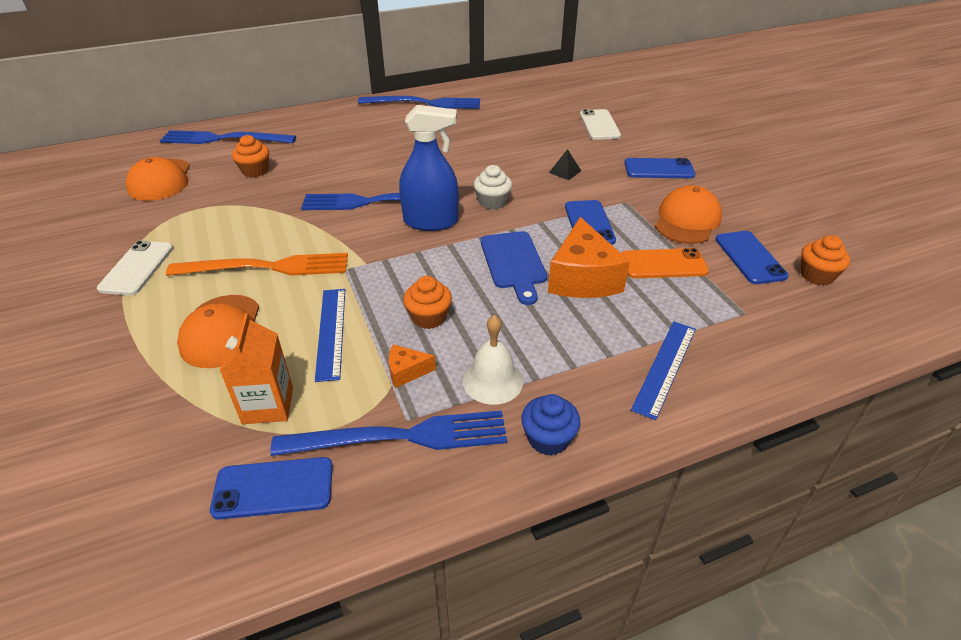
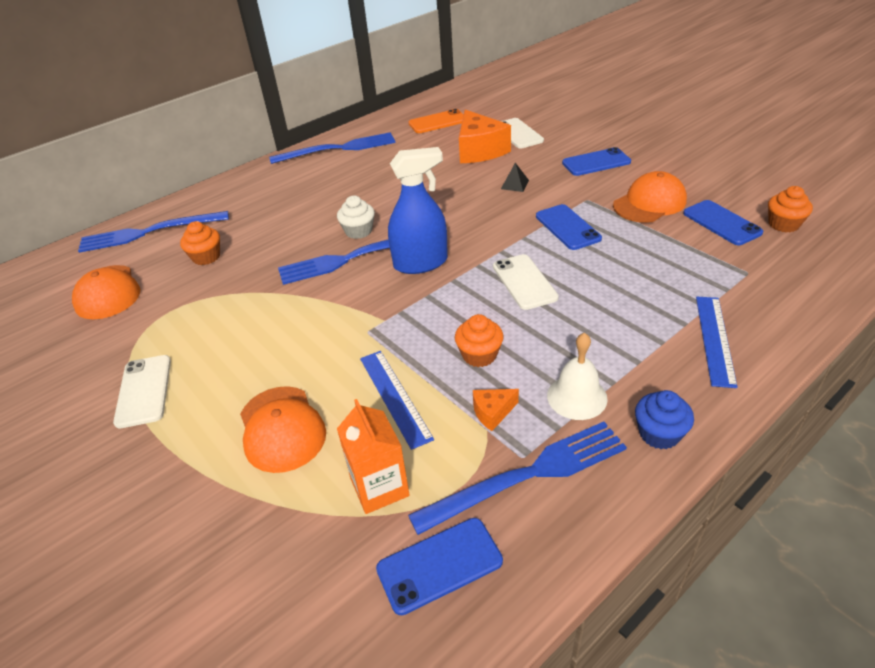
camera: 15 degrees left, 0 degrees up
orange fork [166,253,348,276] -> none
white cupcake [474,165,512,210] -> white cupcake moved to [337,196,375,239]
blue cutting board [481,231,547,305] -> white phone [493,254,559,310]
orange cheese [548,217,630,298] -> orange cheese moved to [459,109,511,163]
orange phone [622,248,709,278] -> orange phone moved to [409,109,464,133]
orange cap [655,185,722,244] -> orange cap turned 45 degrees clockwise [613,171,687,223]

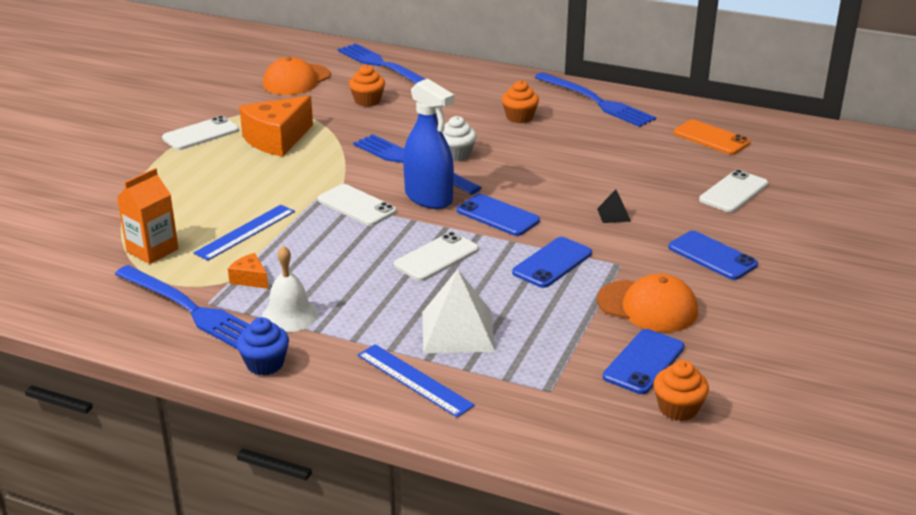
camera: 60 degrees right, 10 degrees down
orange cap [240,386,326,473] -> none
blue phone [376,518,503,615] -> blue phone moved to [457,194,540,236]
orange cupcake [455,314,504,367] -> orange cupcake moved to [502,80,539,123]
orange cheese [459,109,511,163] -> orange cheese moved to [239,96,313,157]
blue ruler [696,297,738,388] -> blue ruler turned 60 degrees clockwise [358,344,475,418]
none -> white phone [318,184,397,226]
none -> white pyramid [422,270,495,353]

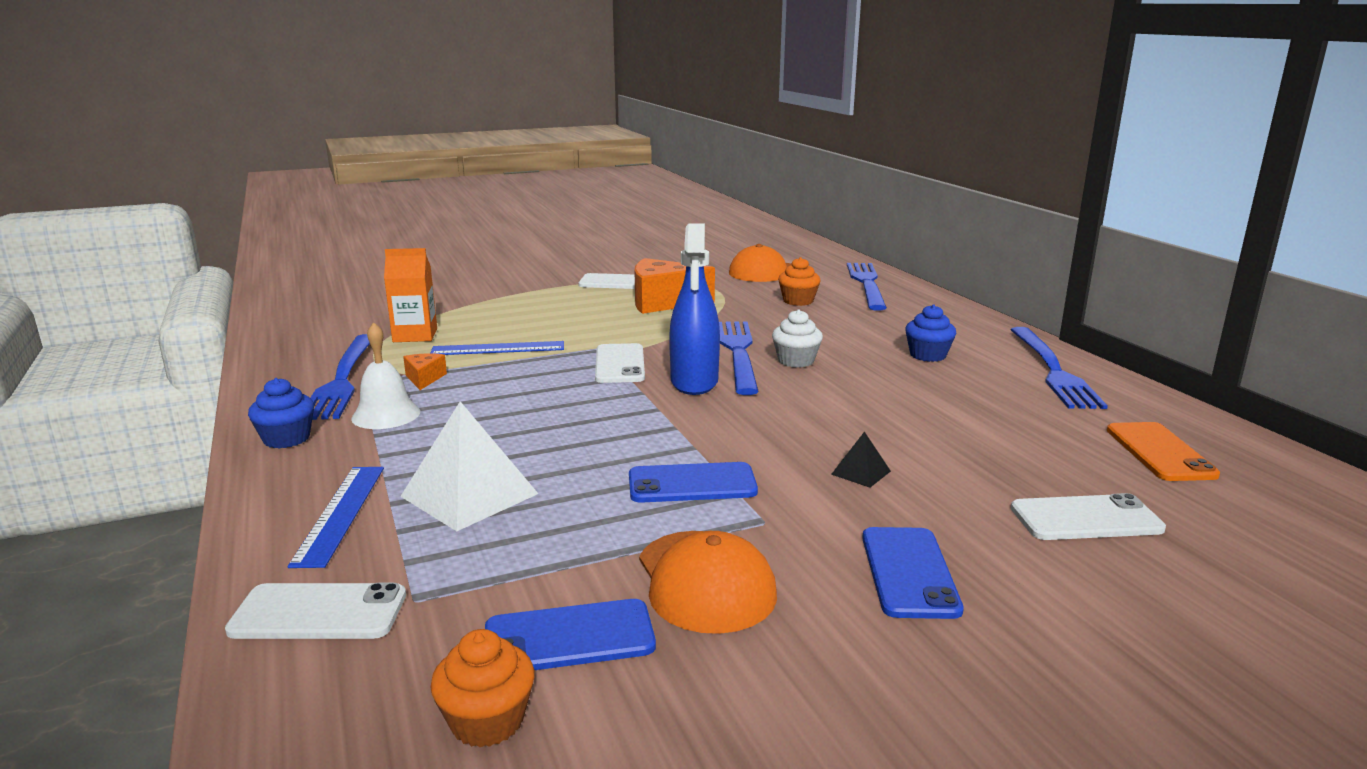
camera: 45 degrees right, 10 degrees down
white phone [394,232,479,281] -> white phone moved to [225,583,406,639]
blue phone [457,194,540,236] -> none
orange cupcake [502,80,539,123] -> blue cupcake [905,304,956,362]

